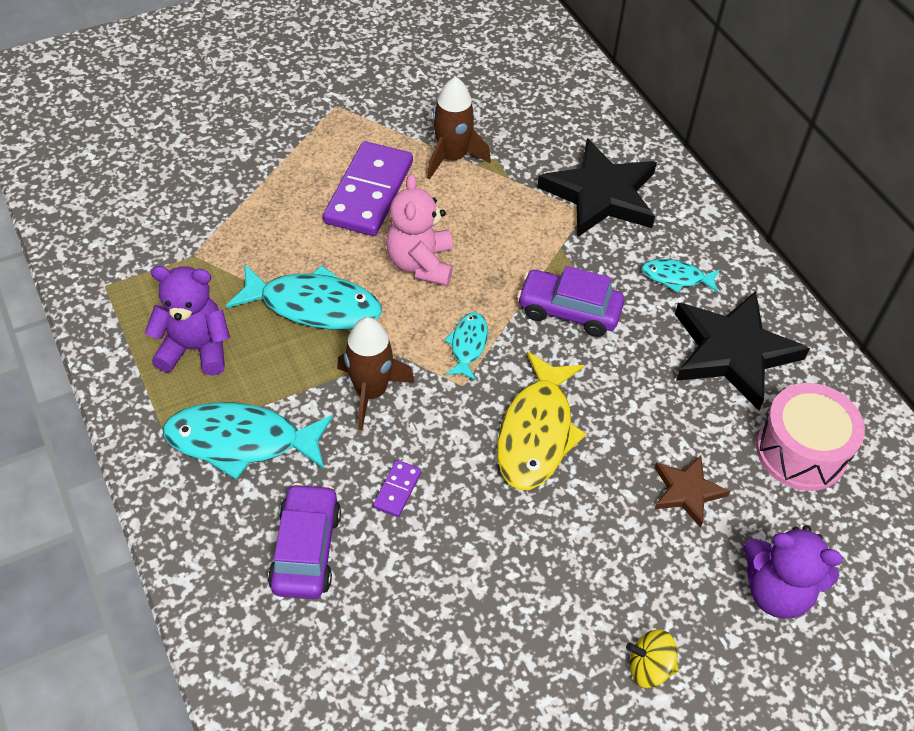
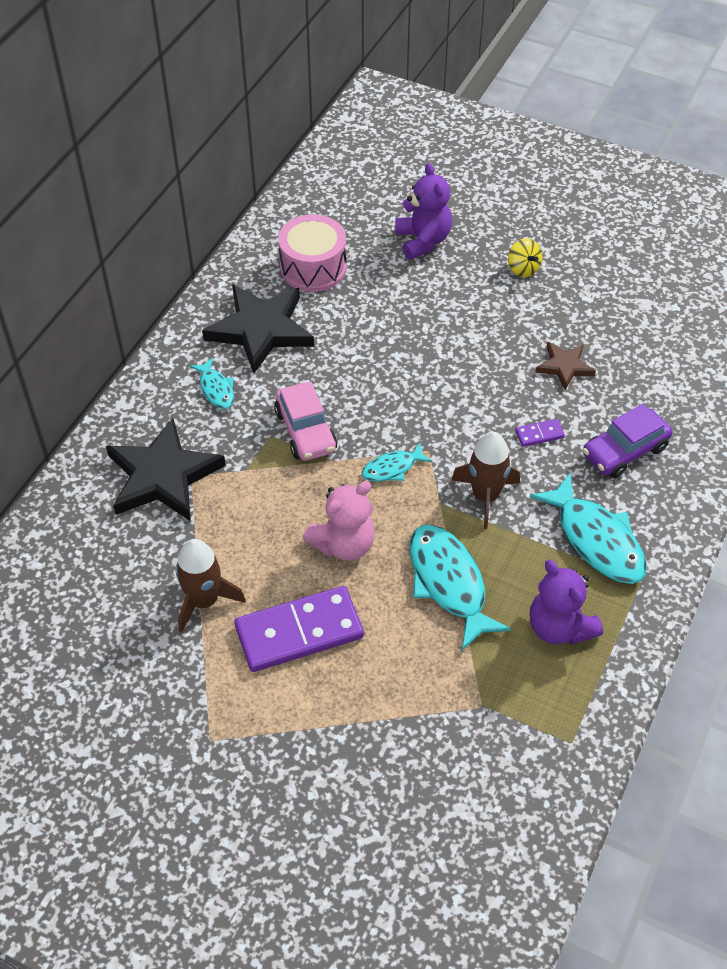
camera: 125 degrees left, 0 degrees up
yellow fish [497,352,586,490] -> none
purple car [517,266,624,337] -> pink car [274,381,337,461]
brown star [654,455,730,528] -> brown star moved to [535,342,596,390]

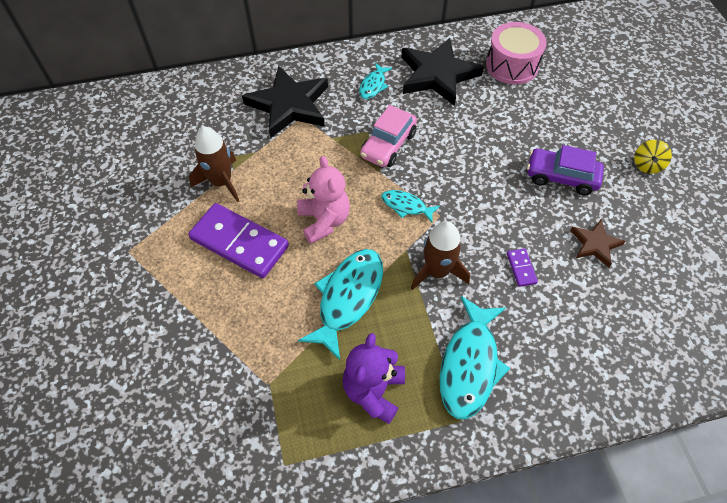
camera: 50 degrees right, 5 degrees up
pink teddy bear [303,481,375,561] -> pink teddy bear turned 120 degrees counterclockwise [297,156,350,244]
purple teddy bear [396,163,452,260] -> none
purple domino [515,419,565,447] -> purple domino turned 45 degrees clockwise [507,248,538,287]
purple car [583,404,672,478] -> purple car moved to [527,145,604,195]

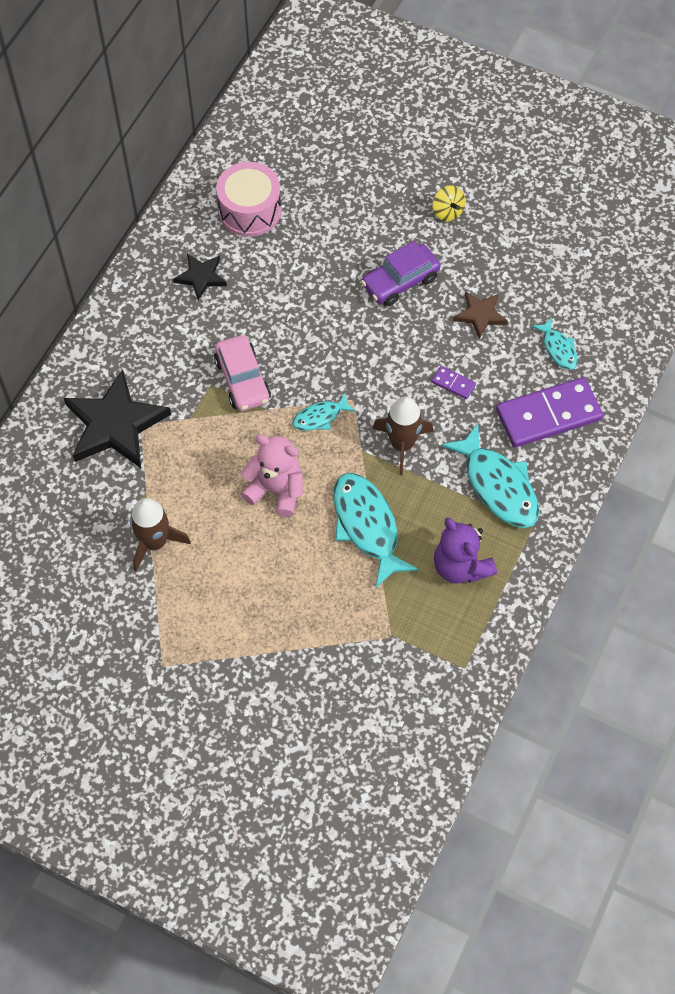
camera: 50 degrees left, 5 degrees up
purple domino [188,203,289,278] -> purple domino moved to [496,377,603,448]
turquoise fish [359,63,392,99] -> turquoise fish moved to [532,317,578,370]
black star [401,38,484,106] -> black star [173,254,227,300], size x0.52

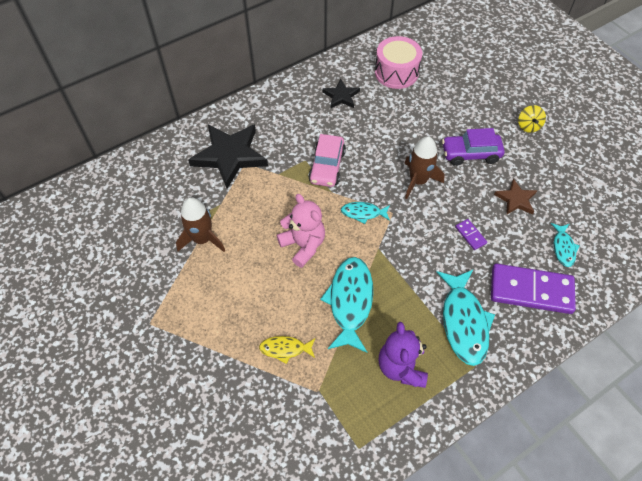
camera: 30 degrees right, 5 degrees down
brown rocket [372,397,434,475] -> brown rocket moved to [404,136,445,199]
none -> yellow fish [259,336,315,364]

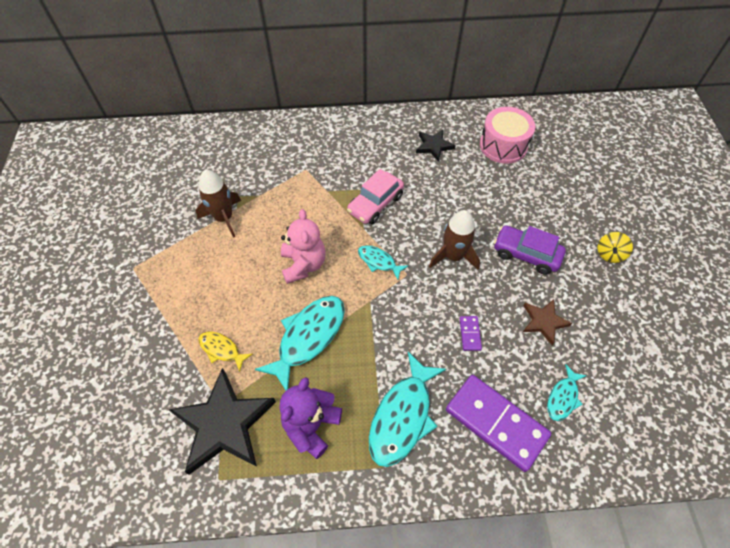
camera: 30 degrees right, 0 degrees up
black star [188,124,268,189] -> black star moved to [169,368,276,475]

